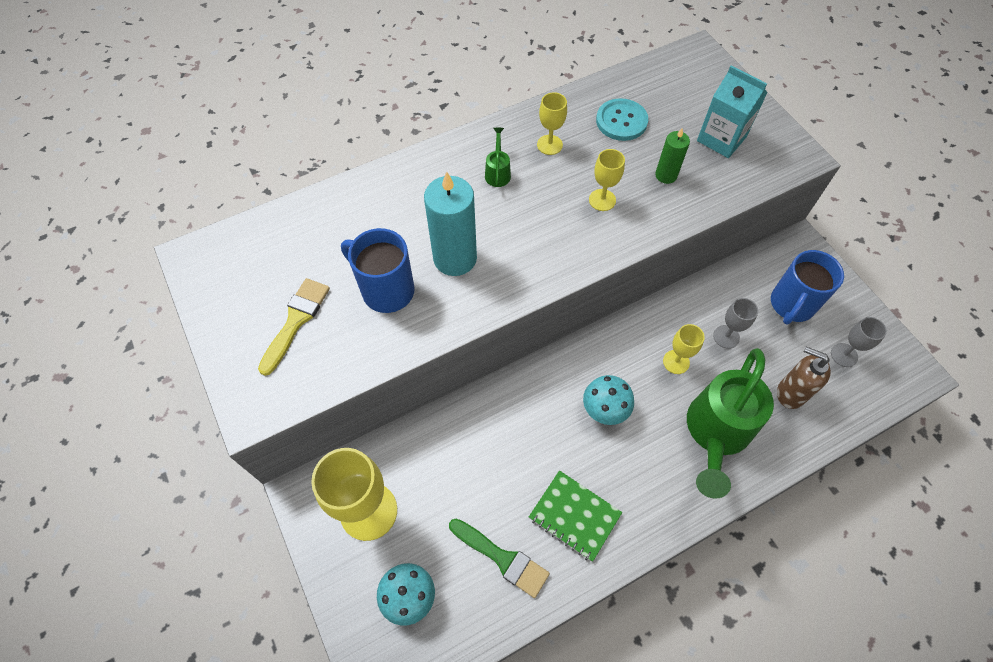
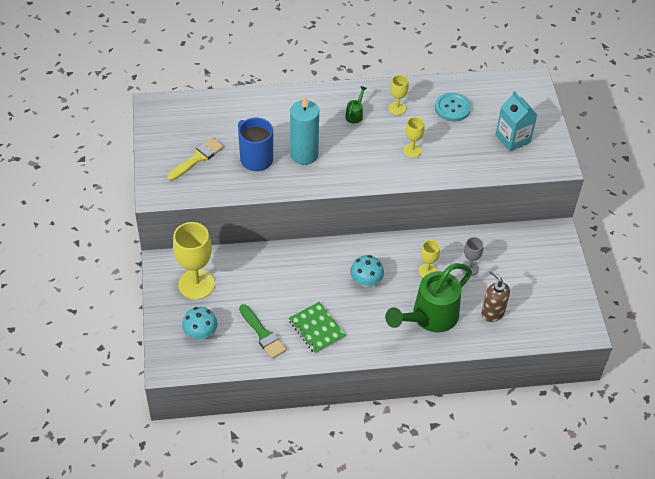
camera: 20 degrees right, 10 degrees down
green candle [655,129,690,184] -> none
blue mug [771,250,844,324] -> none
grey goblet [831,317,887,367] -> none

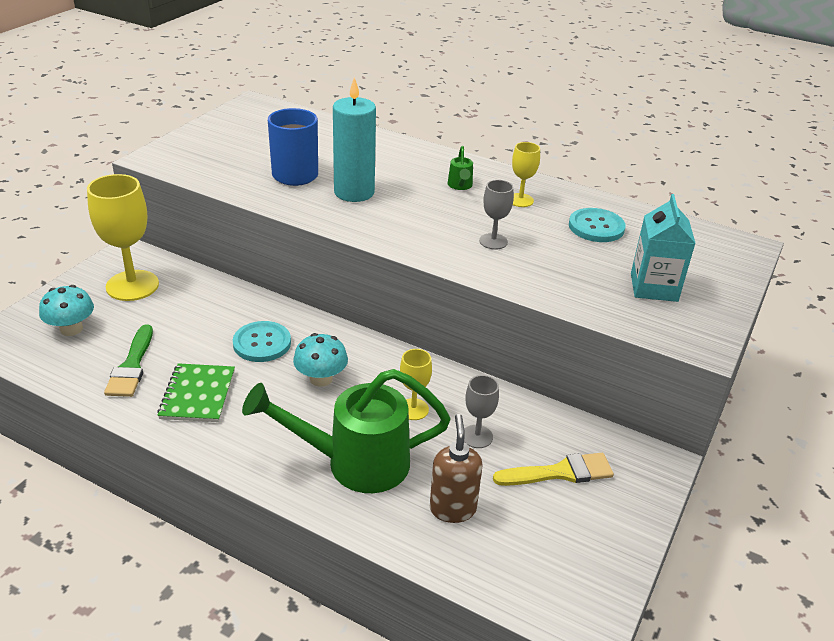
camera: 35 degrees right, 15 degrees down
yellow brush [167,138,224,181] -> yellow brush moved to [493,453,614,486]
green watering can [345,86,367,124] -> green watering can turned 120 degrees clockwise [447,146,473,190]
yellow goblet [403,117,425,158] -> grey goblet [479,180,514,250]
none -> turquoise button [233,321,291,362]

